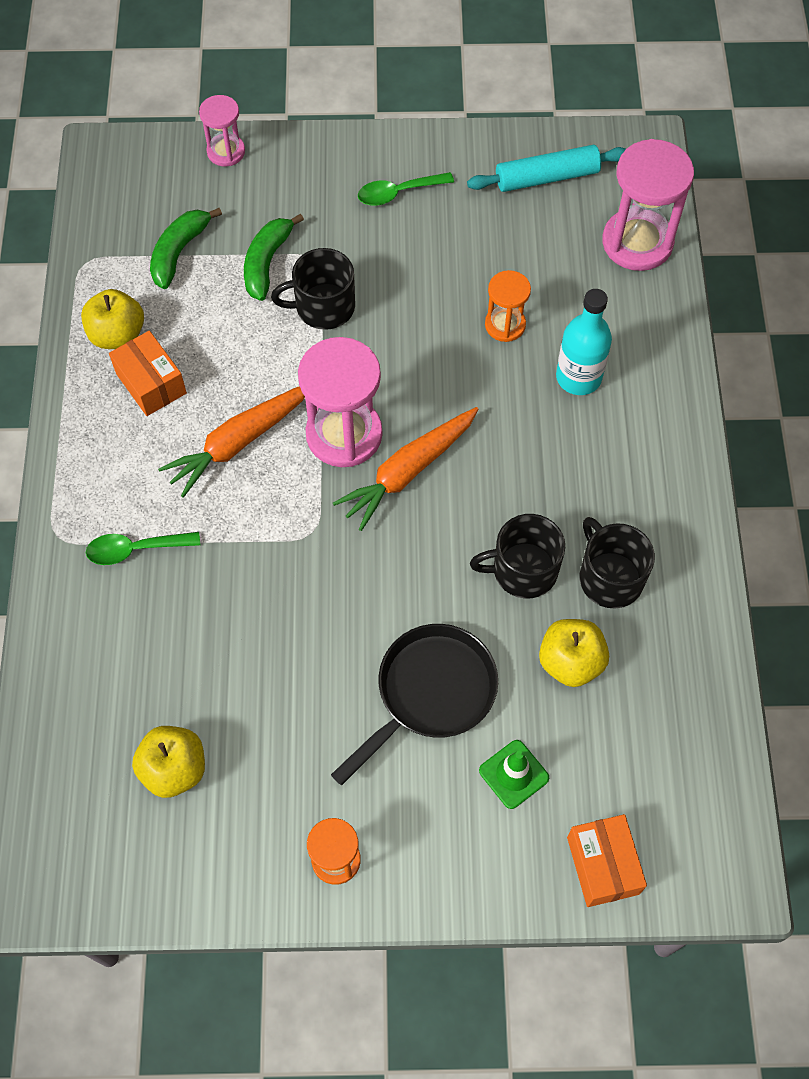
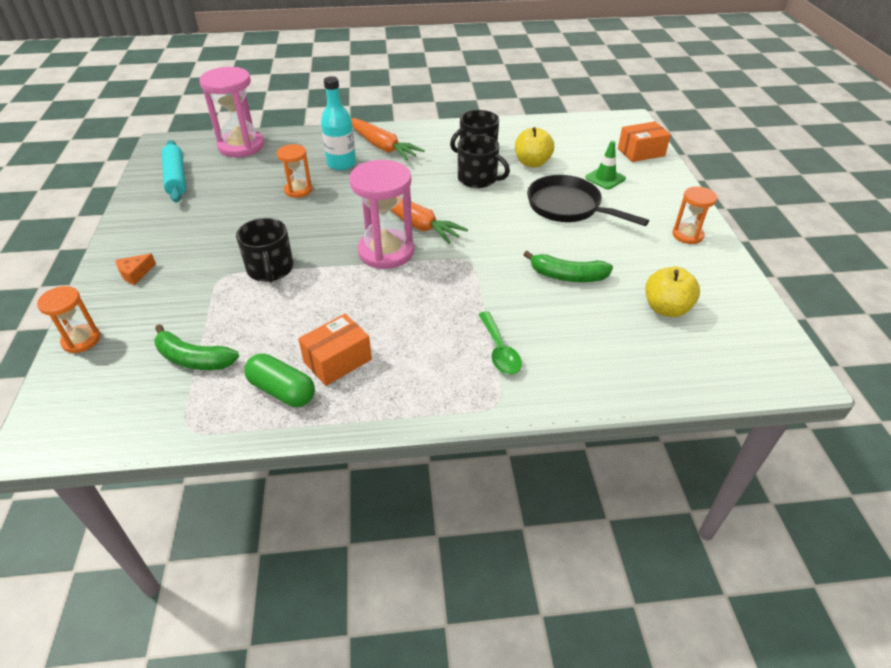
camera: 95 degrees left, 20 degrees down
yellow apple [81,289,144,349] -> green capsule [244,353,315,407]
orange carrot [158,386,305,498] -> orange carrot moved to [351,118,425,161]
pink hourglass [199,95,245,167] -> orange hourglass [37,286,101,353]
green banana [244,214,304,301] -> green banana moved to [523,251,613,282]
green spoon [358,172,454,206] -> none
black mug [470,514,565,598] -> black mug turned 45 degrees counterclockwise [458,135,510,188]
none -> orange cheese [115,254,156,285]

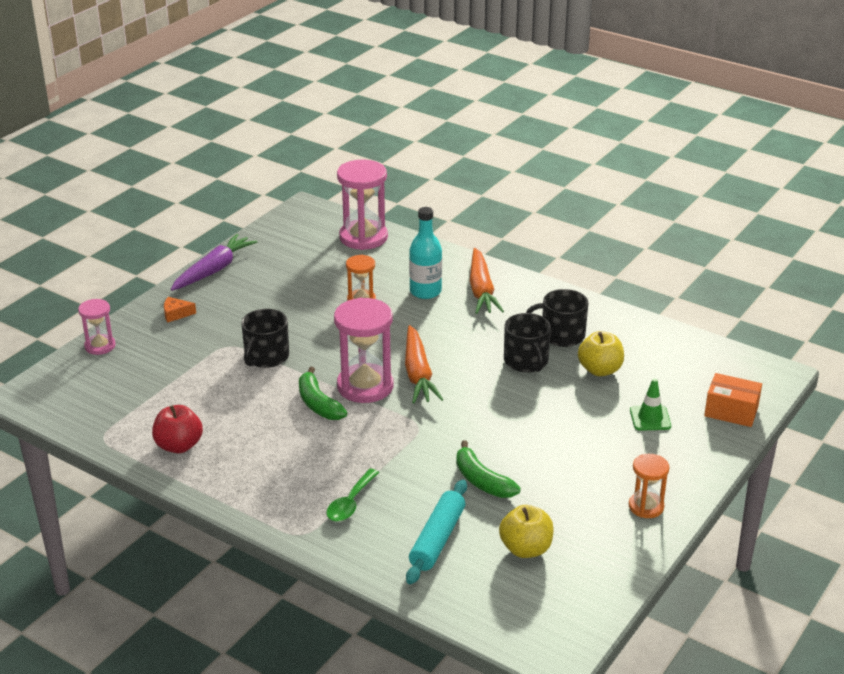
camera: 40 degrees right, 10 degrees down
orange hourglass [37,286,101,353] -> pink hourglass [78,299,115,355]
green banana [154,324,239,370] -> green banana moved to [299,367,347,420]
turquoise rolling pin [162,140,186,202] -> turquoise rolling pin moved to [406,480,467,584]
green capsule [244,353,315,407] -> red apple [152,405,203,453]
orange box [298,314,372,386] -> none
black pan [527,175,649,226] -> none
none -> purple carrot [171,234,257,291]

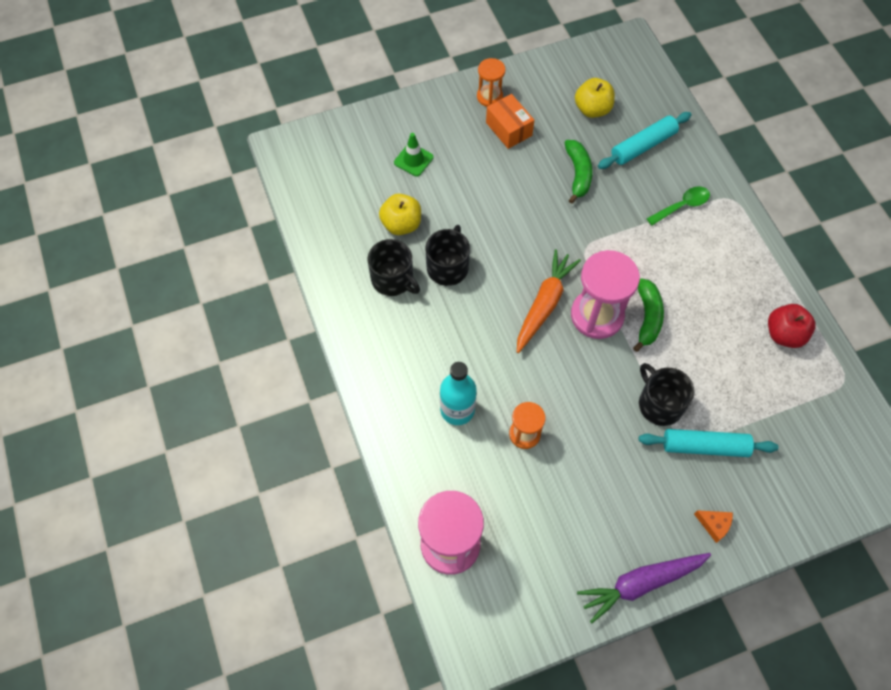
camera: 145 degrees left, 30 degrees up
pink hourglass [78,299,115,355] -> none
black mug [241,309,289,368] -> black mug turned 90 degrees counterclockwise [639,363,695,426]
orange carrot [470,248,504,314] -> none
orange box [704,373,762,427] -> orange box moved to [486,94,534,149]
none -> turquoise rolling pin [639,429,778,457]

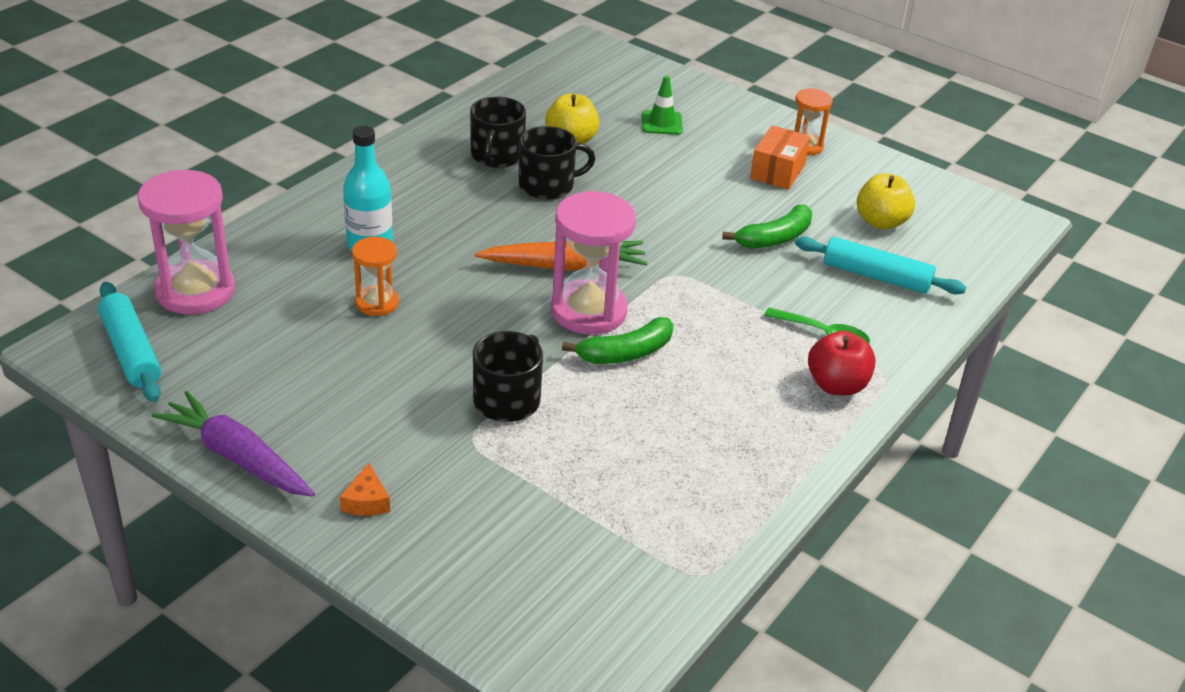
camera: 55 degrees right, 25 degrees down
turquoise rolling pin [639,429,778,457] -> turquoise rolling pin moved to [98,282,161,402]
red apple [768,304,816,348] -> red apple moved to [808,331,876,396]

